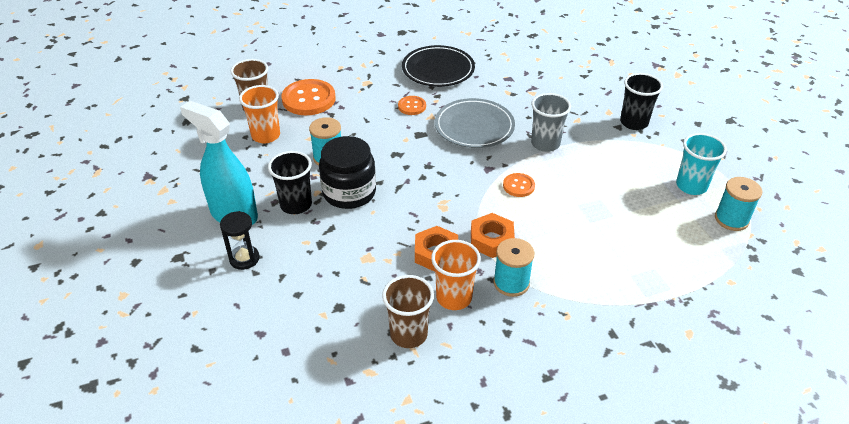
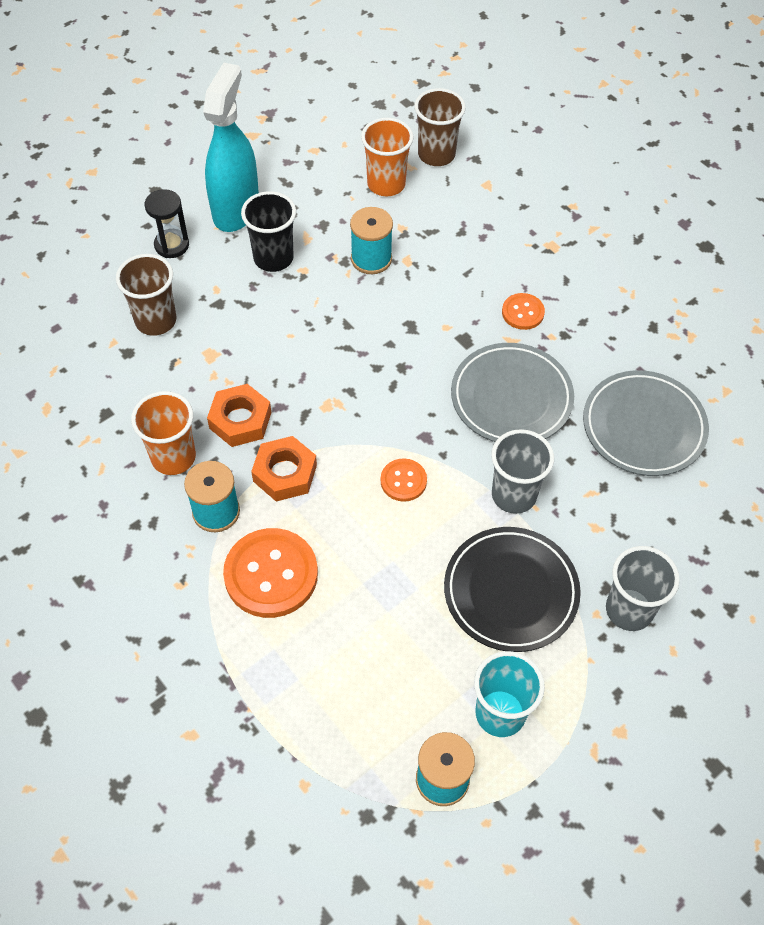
camera: 70 degrees right, 15 degrees up
orange button [281,79,336,115] -> orange button moved to [223,528,318,618]
black jar [319,136,376,209] -> none
brown cup [382,275,434,348] -> brown cup moved to [116,254,176,336]
black plate [402,45,475,87] -> black plate moved to [444,527,581,652]
black cup [620,73,663,130] -> grey cup [606,546,680,631]
none -> grey plate [583,370,709,476]

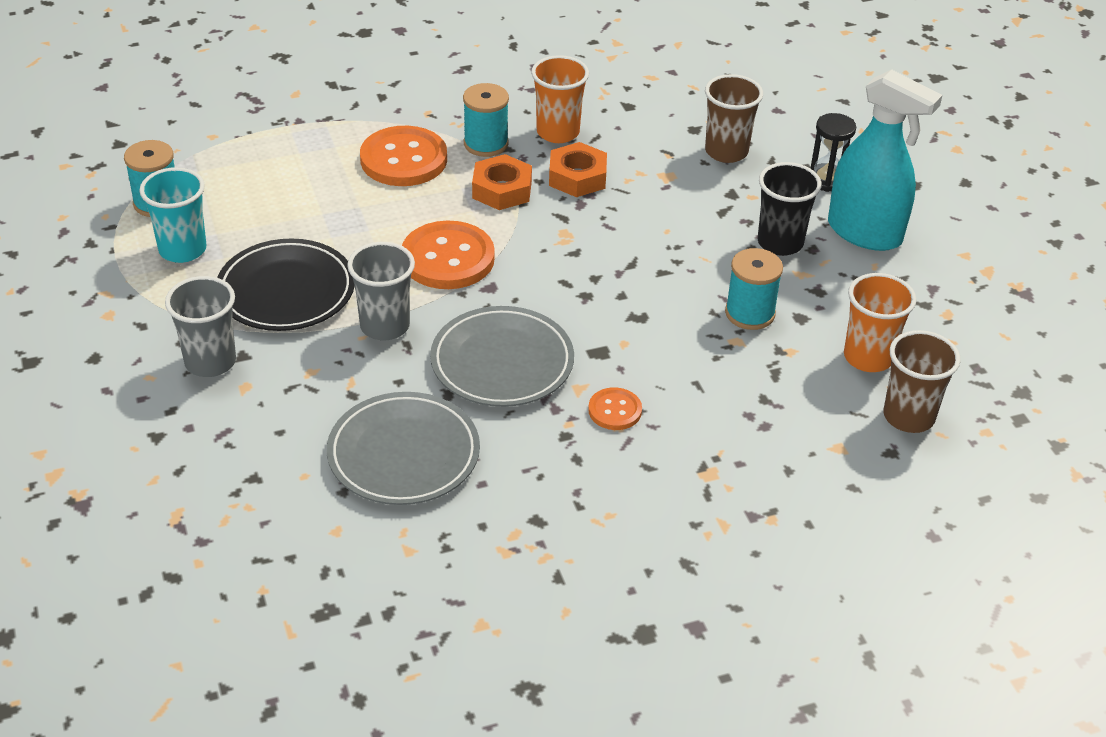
camera: 110 degrees right, 15 degrees down
orange button [381,458,427,502] -> orange button [402,221,495,289], size x1.91

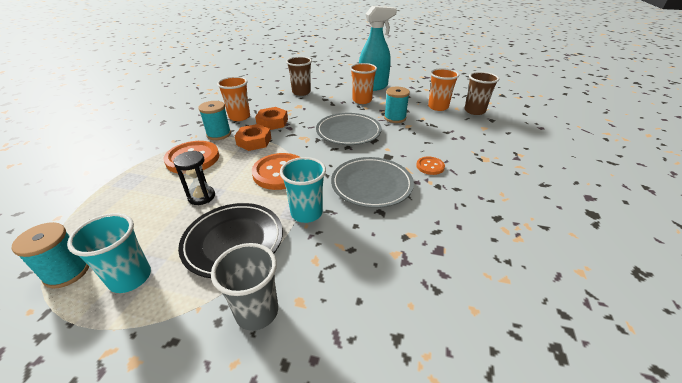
camera: 55 degrees left, 5 degrees down
grey plate [327,392,480,505] -> grey plate moved to [316,113,382,145]
grey cup [347,242,415,341] -> turquoise cup [280,157,326,223]
black cup [758,162,822,256] -> orange cup [350,63,377,104]
black hourglass [810,113,856,192] -> black hourglass moved to [173,151,215,205]

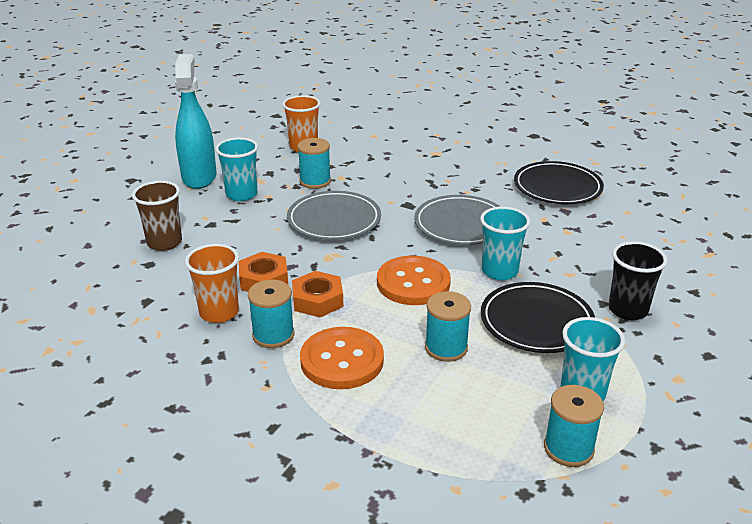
camera: 75 degrees left, 5 degrees down
black hourglass [173,151,215,205] -> turquoise spool [425,291,471,362]
grey cup [211,243,278,331] -> black cup [608,241,668,320]
orange cup [350,63,377,104] -> turquoise cup [215,137,258,201]
orange button [416,156,445,175] -> none
brown cup [464,72,499,115] -> none
none -> black plate [514,161,604,204]

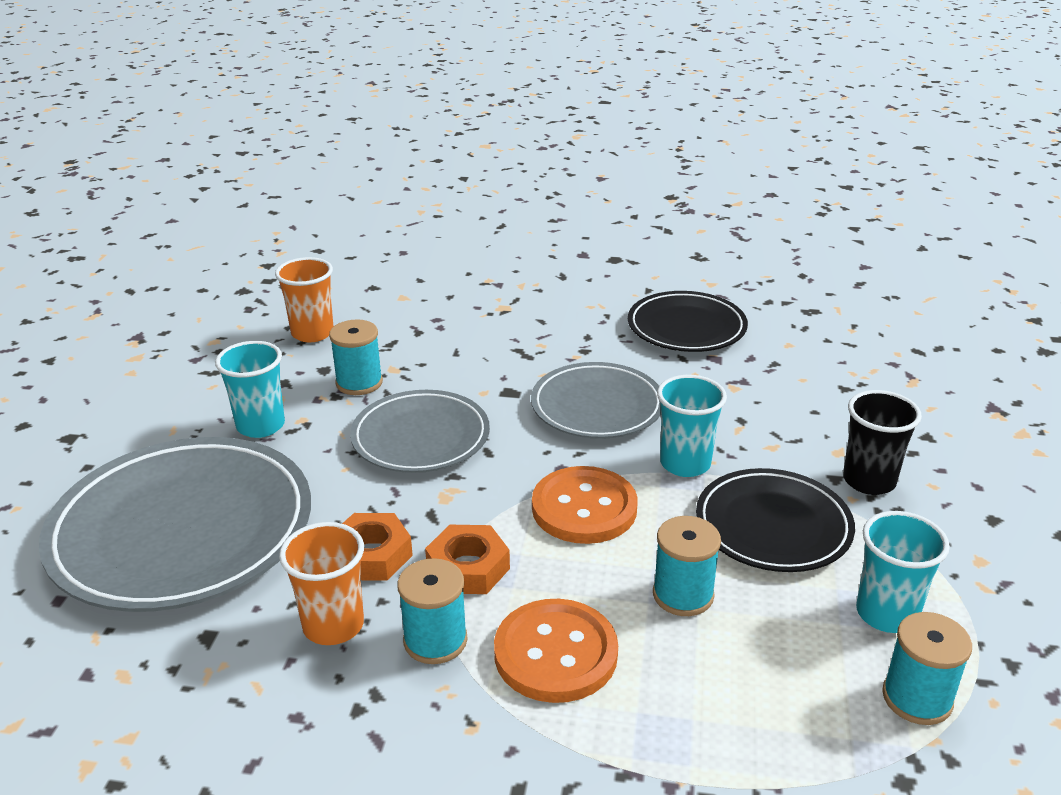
camera: 20 degrees left, 0 degrees up
brown cup [132,181,182,251] -> grey plate [39,437,311,612]
turquoise spray bottle [175,54,217,189] -> none

